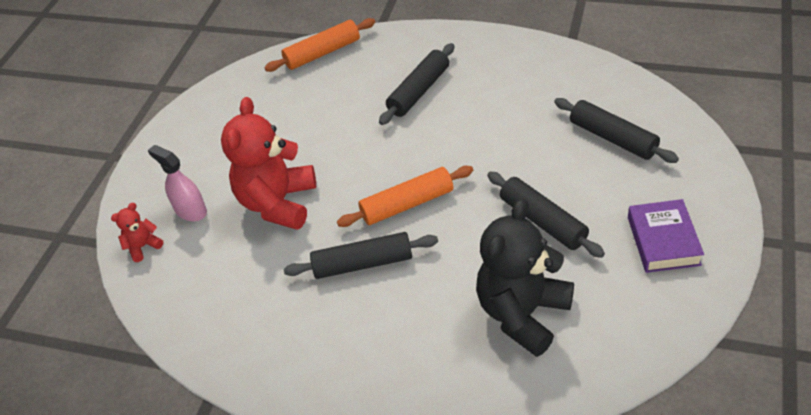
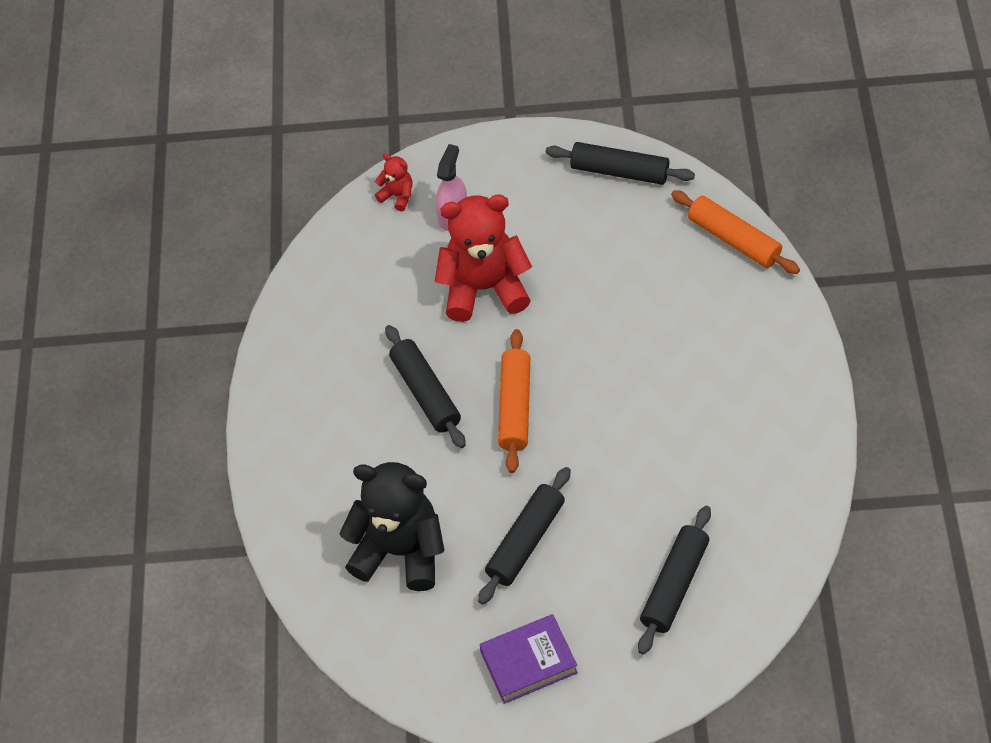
camera: 70 degrees right, 10 degrees up
orange rolling pin [337,166,473,227] -> orange rolling pin turned 45 degrees clockwise [498,329,530,473]
black rolling pin [379,43,454,125] -> black rolling pin moved to [546,142,695,185]

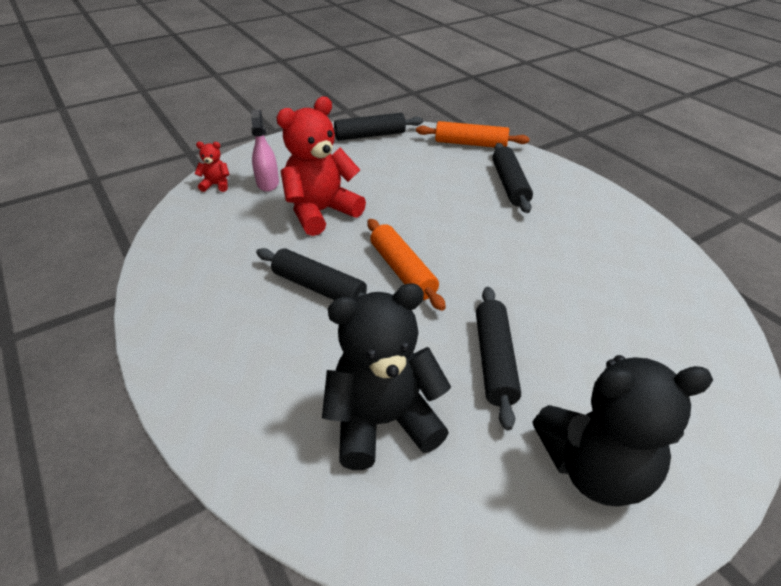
camera: 35 degrees left, 15 degrees down
purple book [479,614,578,704] -> black teddy bear [532,355,713,507]
black rolling pin [638,506,711,655] -> black rolling pin moved to [492,143,533,213]

